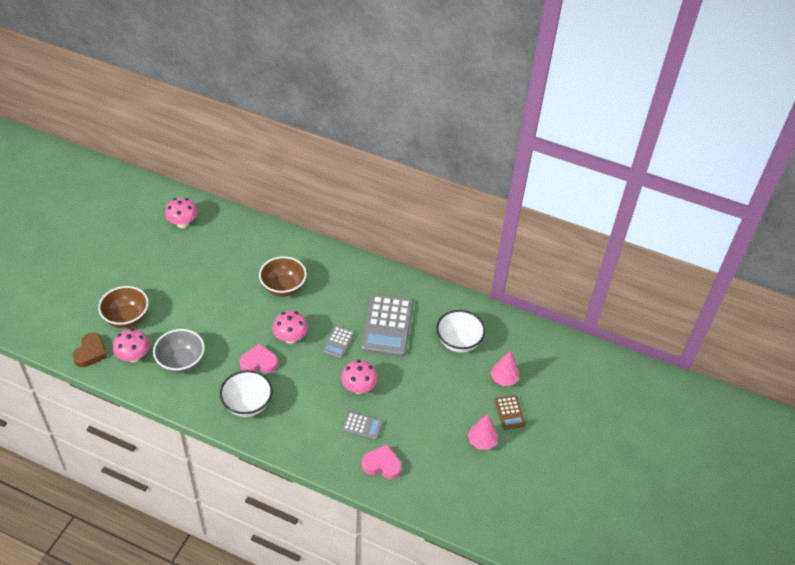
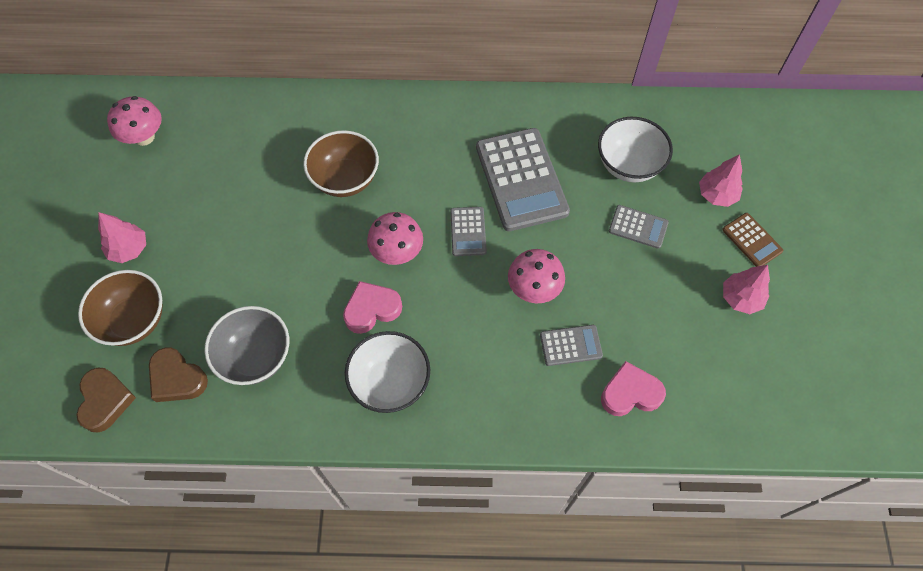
camera: 20 degrees left, 15 degrees up
pink mushroom [113,328,150,363] -> brown heart [149,347,208,402]
none -> pink tree [98,212,146,263]
none -> grey calculator [609,205,669,249]

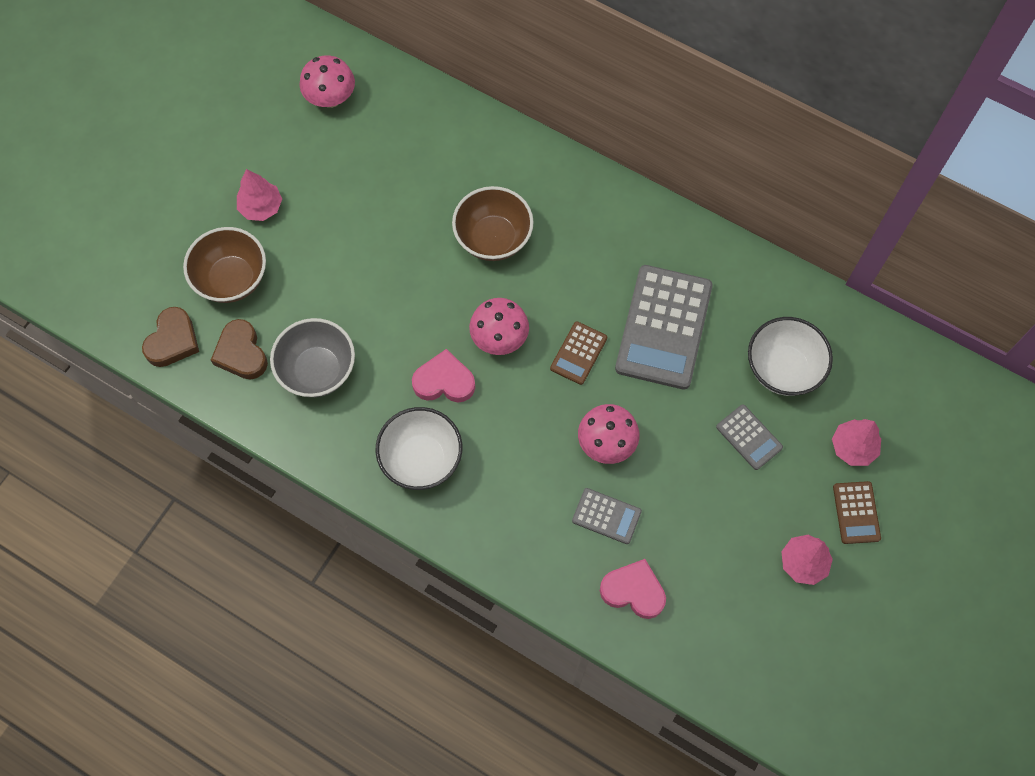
camera: 30 degrees right, 5 degrees up
grey calculator [450,207,487,256] -> brown calculator [550,321,607,385]

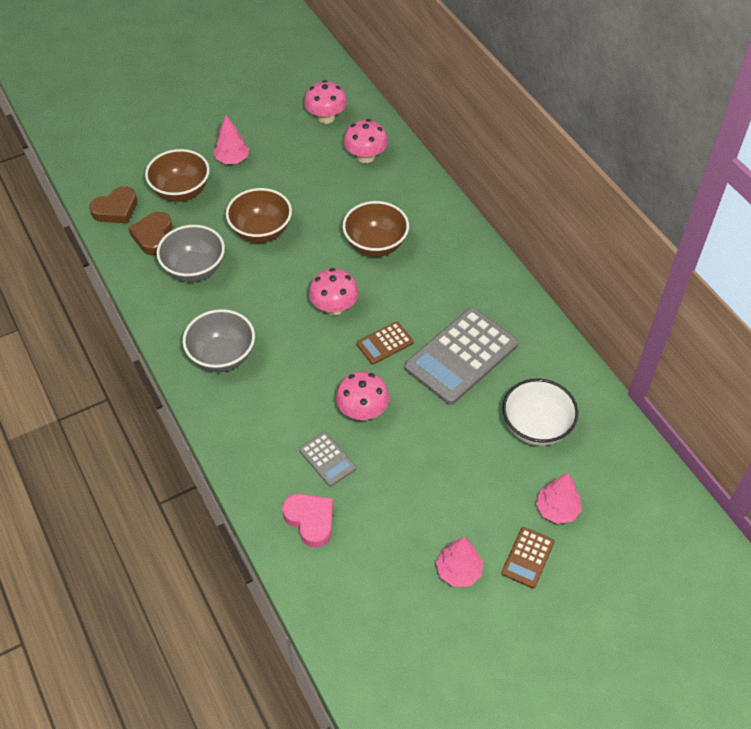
camera: 30 degrees right, 15 degrees down
white bowl [376,407,462,490] -> grey bowl [183,309,255,372]
pink heart [412,349,475,402] -> none
grey calculator [716,404,783,470] -> none
none -> brown bowl [226,188,292,243]
none -> pink mushroom [344,119,388,163]

